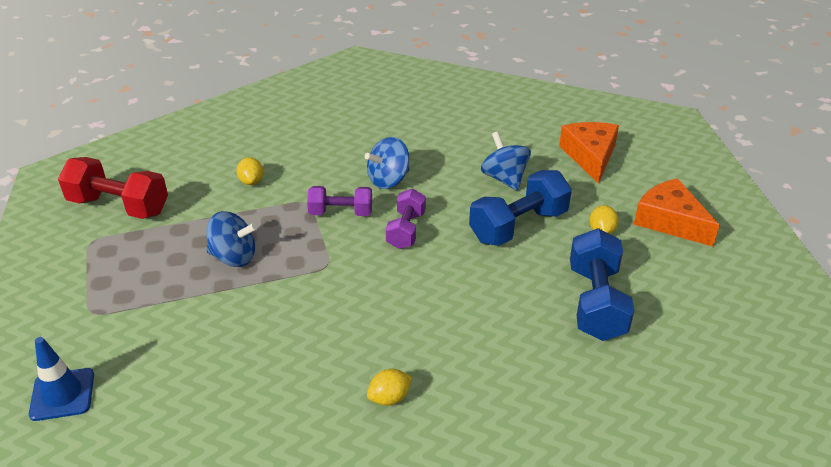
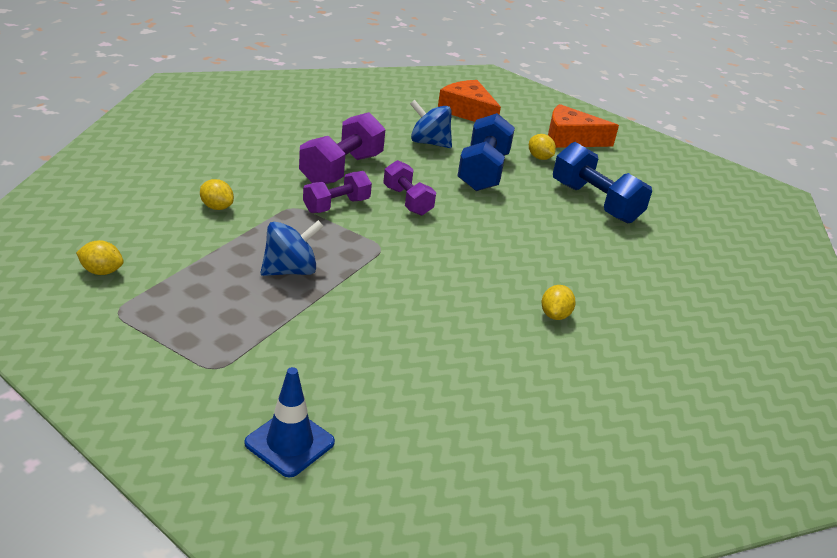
camera: 45 degrees left, 5 degrees down
red dumbbell [58,157,168,219] -> yellow lemon [76,240,124,275]
blue spinning top [365,137,410,189] -> purple dumbbell [299,112,386,184]

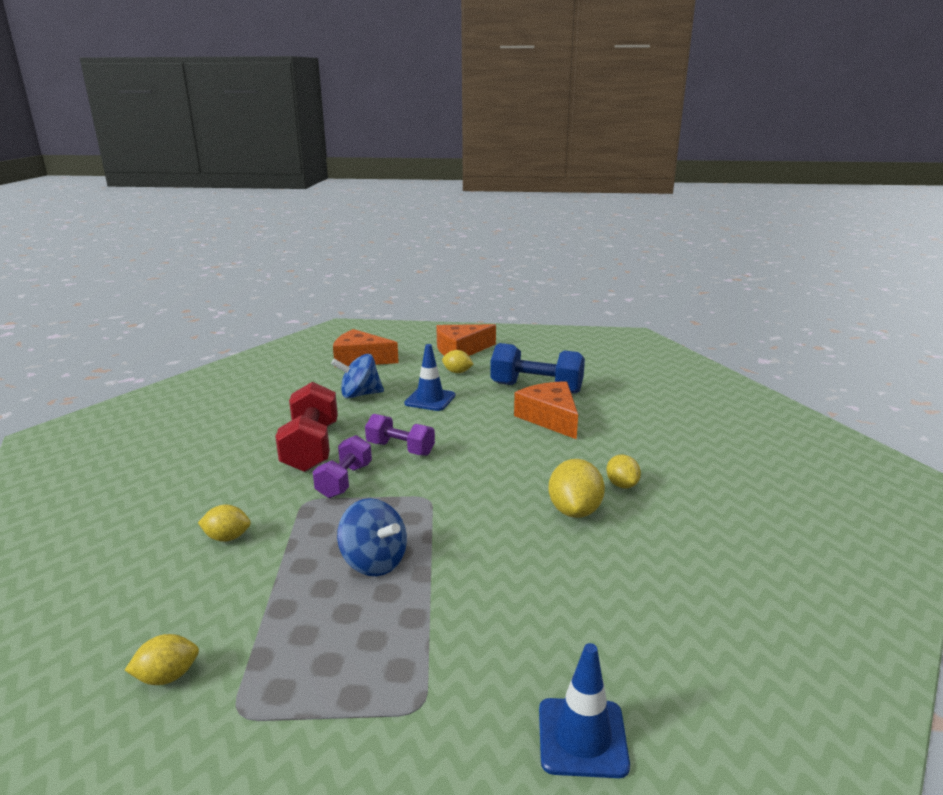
camera: 30 degrees left, 10 degrees down
blue spinning top [260,220,324,276] -> blue spinning top turned 105 degrees clockwise [337,498,407,576]
purple dumbbell [299,112,386,184] -> red dumbbell [275,382,338,472]
blue dumbbell [458,113,515,191] -> blue traffic cone [404,344,455,411]
none -> orange cheese [514,381,578,439]
none -> yellow lemon [548,459,605,518]

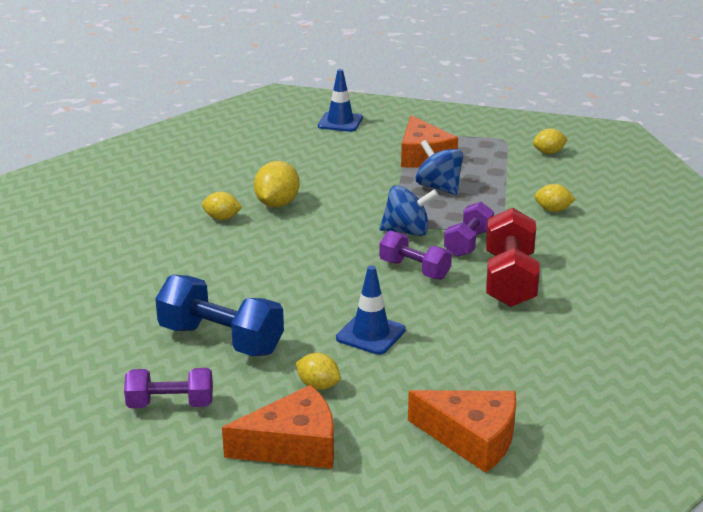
camera: 170 degrees left, 5 degrees up
blue spinning top [331,354,384,399] -> blue spinning top moved to [380,185,438,236]
orange cheese [514,381,578,439] -> orange cheese moved to [401,115,458,168]
yellow lemon [606,455,641,489] -> yellow lemon turned 75 degrees counterclockwise [202,192,242,220]
none -> purple dumbbell [124,368,213,408]

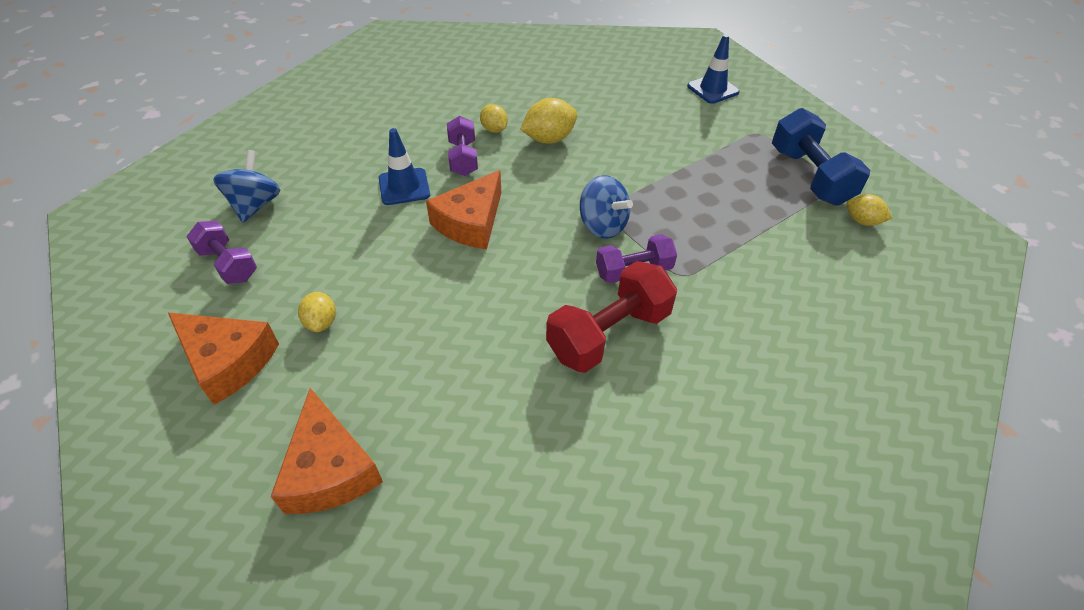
camera: 45 degrees right, 20 degrees up
blue dumbbell [155,275,284,356] -> blue dumbbell moved to [772,108,870,206]
blue traffic cone [336,266,406,355] -> blue traffic cone moved to [379,128,430,205]
purple dumbbell [379,231,452,280] -> purple dumbbell moved to [447,116,478,176]
orange cheese [401,115,458,168] -> orange cheese moved to [426,170,501,249]
blue spinning top [415,140,463,195] -> blue spinning top moved to [213,150,281,223]
yellow lemon [534,184,576,212] -> none

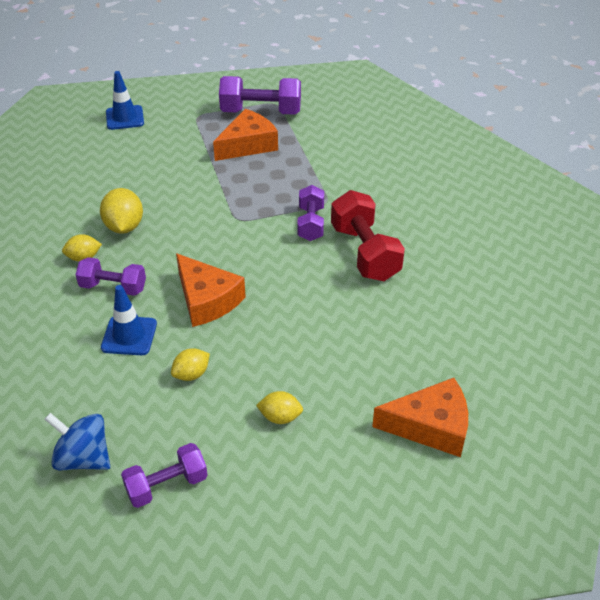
camera: 70 degrees left, 5 degrees down
orange cheese [168,313,279,405] -> orange cheese moved to [213,109,278,161]
blue spinning top [580,175,633,239] -> none
blue dumbbell [772,108,870,206] -> purple dumbbell [219,76,301,115]
yellow lemon [847,194,892,226] -> yellow lemon moved to [171,348,210,381]

